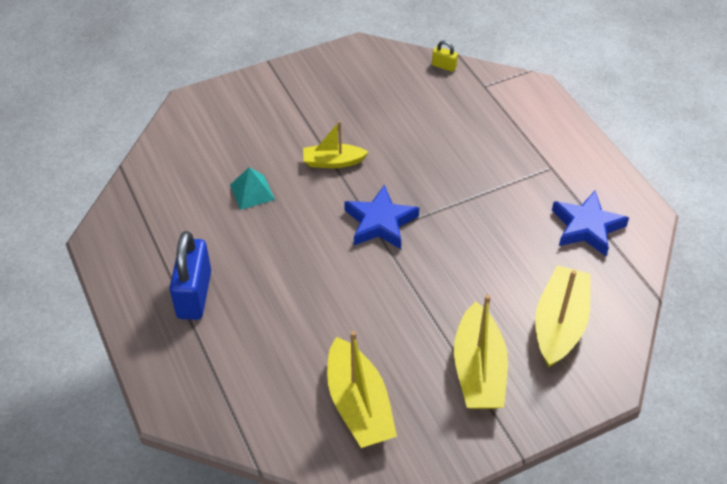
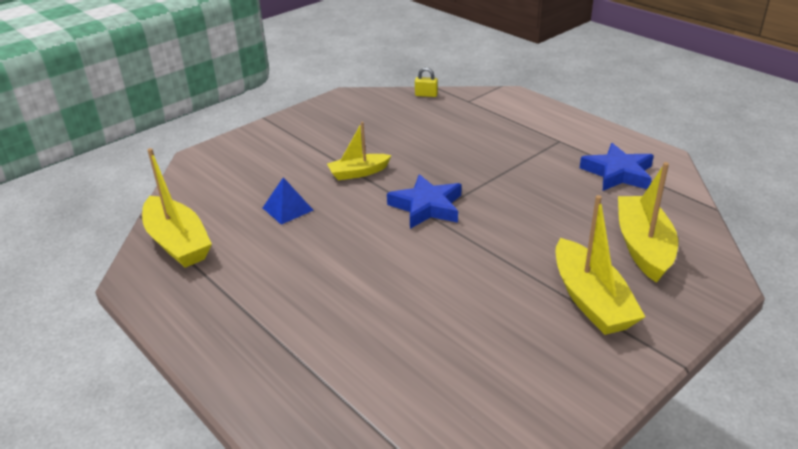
camera: 15 degrees left, 15 degrees down
blue padlock [169,231,211,320] -> none
turquoise pyramid [230,167,275,210] -> blue pyramid [263,177,314,225]
yellow boat [327,331,397,448] -> yellow boat moved to [142,148,212,268]

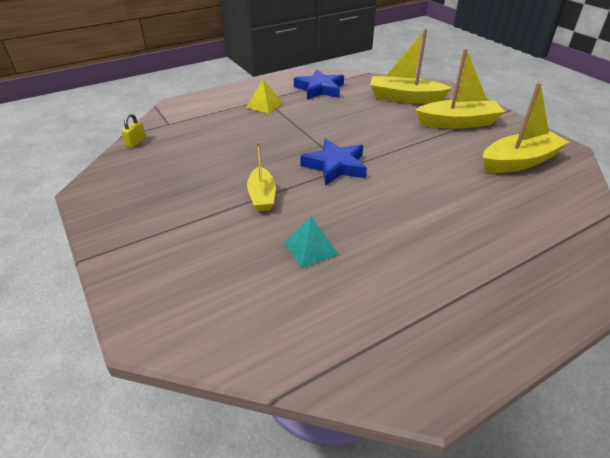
camera: 80 degrees left, 5 degrees up
yellow boat [142,148,212,268] -> yellow boat moved to [483,82,569,173]
blue pyramid [263,177,314,225] -> turquoise pyramid [284,216,339,268]
none -> yellow pyramid [246,80,283,114]

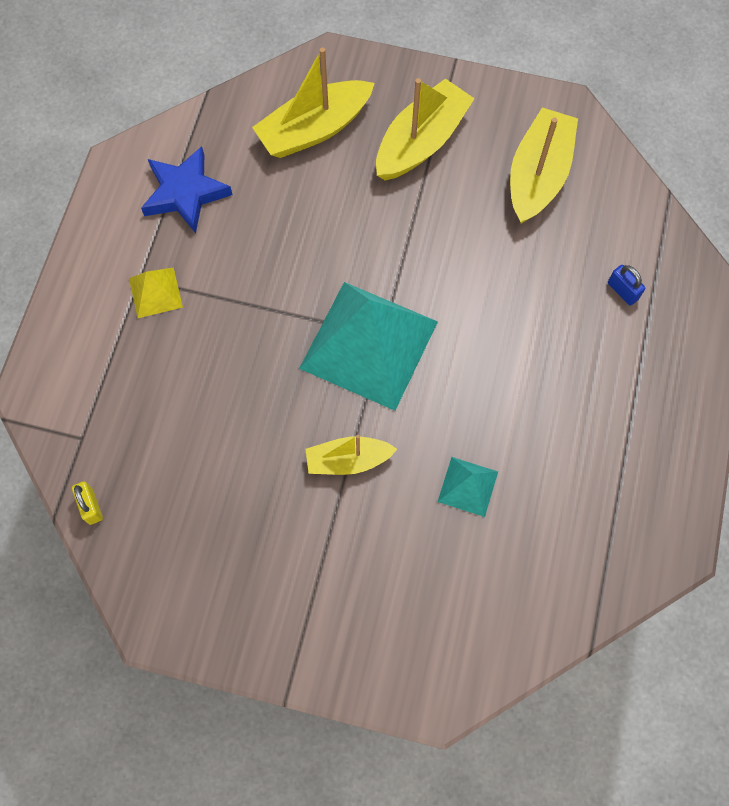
camera: 45 degrees left, 30 degrees up
yellow boat [247,142,276,211] -> yellow boat turned 135 degrees clockwise [306,435,397,475]
blue star [300,138,367,186] -> turquoise pyramid [299,282,438,411]
none -> blue padlock [608,265,645,306]

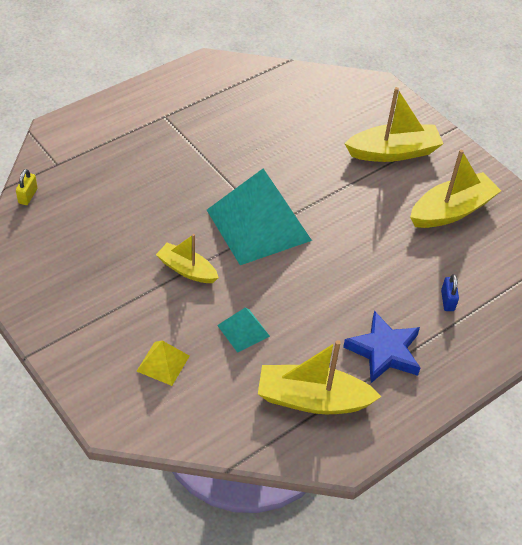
camera: 35 degrees right, 20 degrees down
yellow pyramid [129,267,183,318] -> yellow pyramid moved to [137,341,190,386]
blue star [141,146,233,233] -> blue star moved to [343,311,420,383]
yellow boat [252,47,375,158] -> yellow boat moved to [258,340,382,414]

